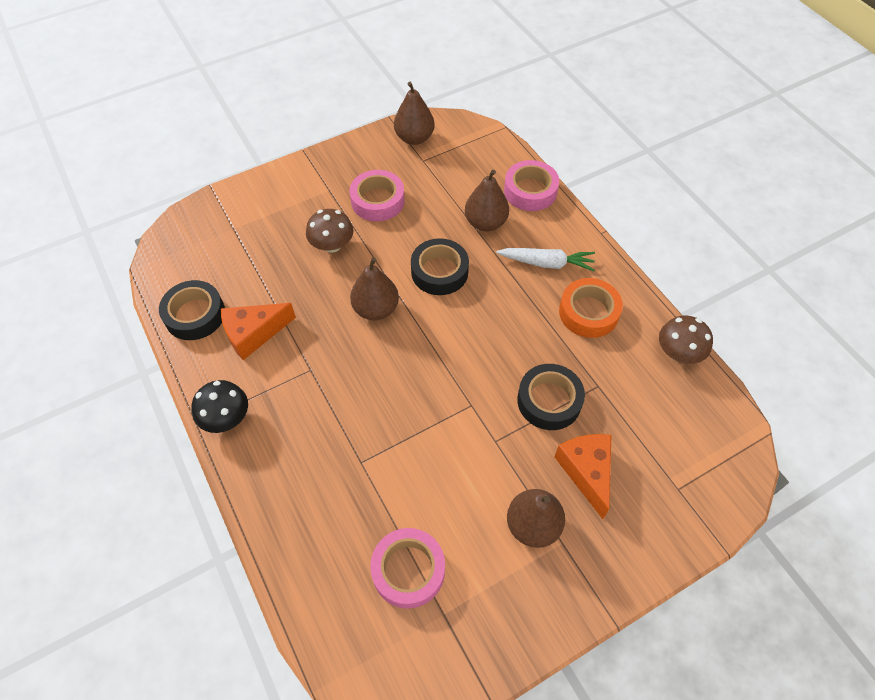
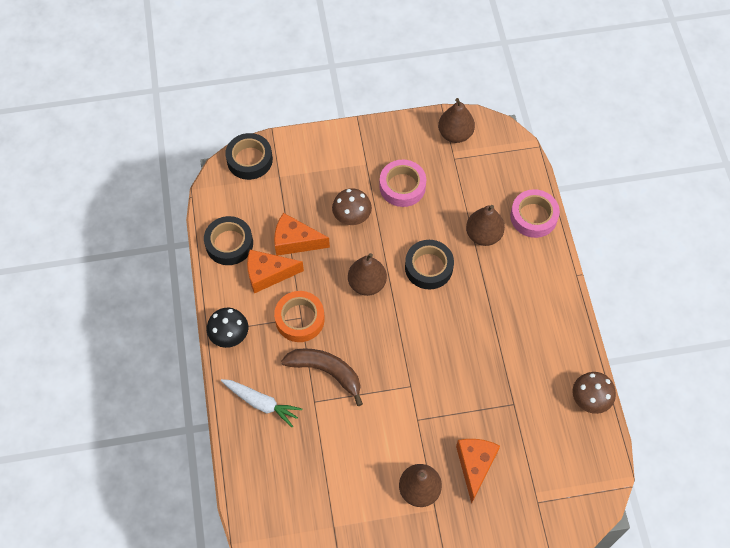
camera: 20 degrees right, 5 degrees up
pink tape [370,528,445,609] -> none
white carrot [496,248,595,271] -> white carrot moved to [221,379,302,427]
black tape [517,364,585,430] -> black tape moved to [225,133,273,180]
orange tape [559,278,623,338] -> orange tape moved to [274,291,325,342]
none -> orange cheese [274,213,330,256]
none -> brown banana [281,348,363,406]

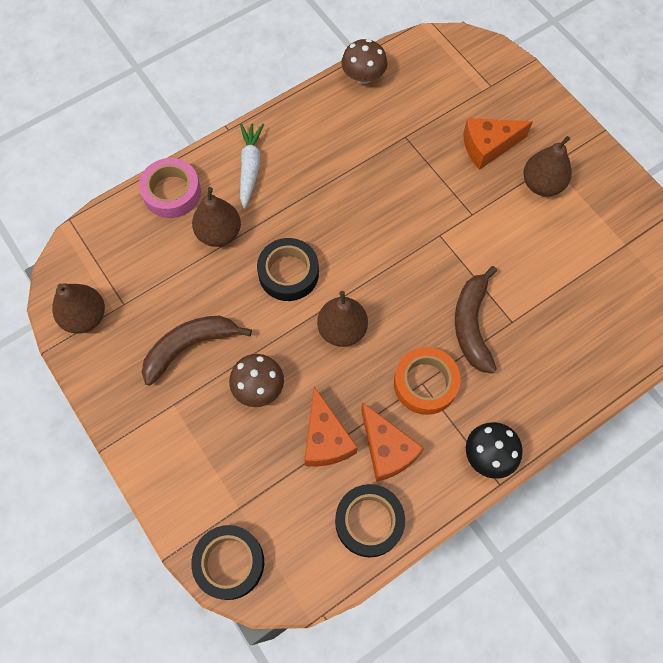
camera: 115 degrees left, 5 degrees up
white carrot [221,379,302,427] -> white carrot moved to [240,123,264,209]
pink tape [379,160,426,207] -> brown banana [142,316,252,386]

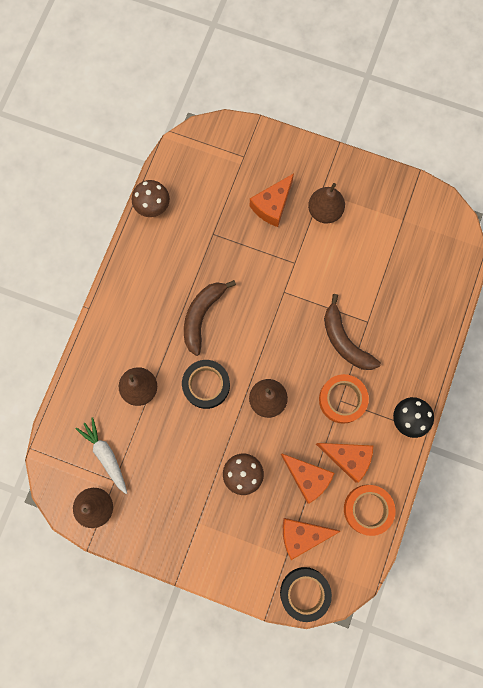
camera: 35 degrees left, 10 degrees up
pink tape [139,158,201,218] -> none
brown banana [142,316,252,386] -> brown banana moved to [184,280,236,356]
white carrot [240,123,264,209] -> white carrot moved to [76,418,127,494]
black tape [335,484,405,557] -> orange tape [344,485,396,536]
none -> orange cheese [283,518,341,560]

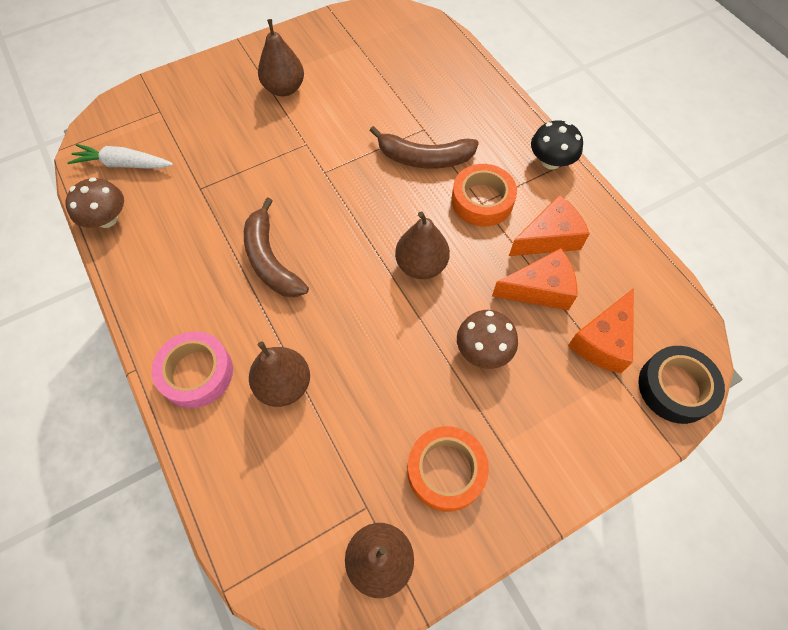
camera: 50 degrees left, 15 degrees down
white carrot [76,418,127,494] -> white carrot moved to [67,144,173,168]
black tape [182,360,230,409] -> none
orange cheese [250,173,294,227] -> none
orange tape [344,485,396,536] -> orange tape moved to [407,426,489,512]
none -> pink tape [152,331,233,408]

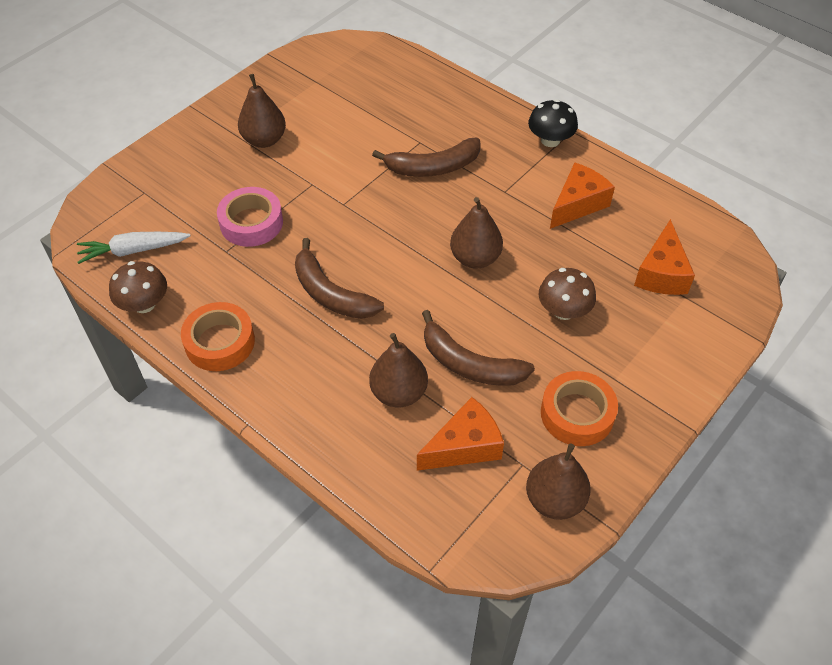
camera: 20 degrees left, 10 degrees down
pink tape [152,331,233,408] -> pink tape moved to [217,187,283,247]
orange tape [452,164,517,226] -> orange tape moved to [181,302,255,371]
orange cheese [492,248,577,310] -> orange cheese moved to [417,397,504,471]
black tape [639,346,725,424] -> none
none -> brown banana [422,310,535,386]

